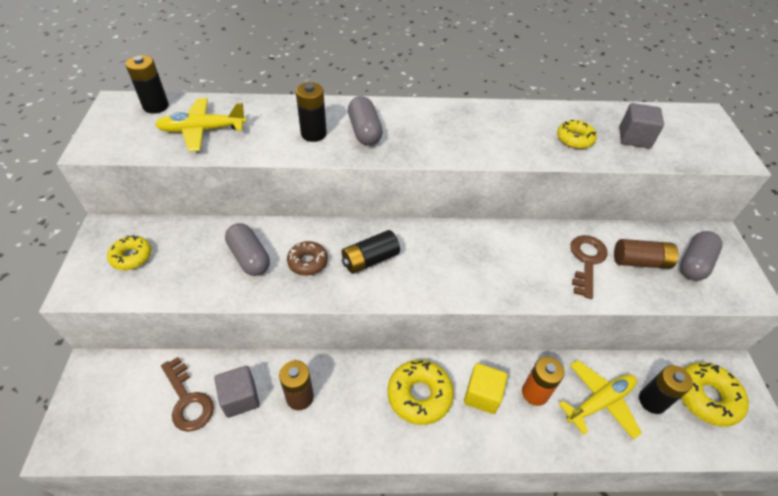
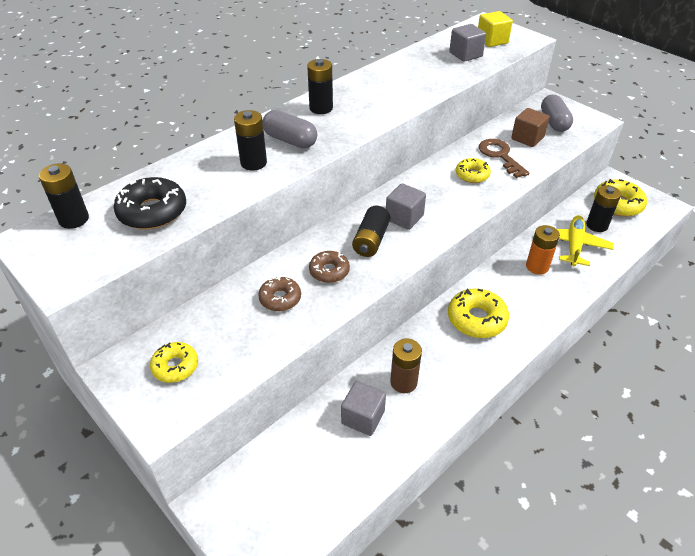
camera: 40 degrees left, 5 degrees down
yellow plane [155,98,247,151] -> black donut [114,177,186,230]
brown key [161,357,214,432] -> none
grey capsule [225,223,270,276] -> brown donut [258,276,301,311]
yellow cube [464,363,508,414] -> yellow cube moved to [478,11,513,47]
yellow donut [557,120,597,149] -> yellow donut moved to [456,158,491,183]
brown battery [614,239,678,269] -> brown cube [511,108,550,147]
none -> black battery [307,59,333,114]
none -> grey cube [386,183,426,230]

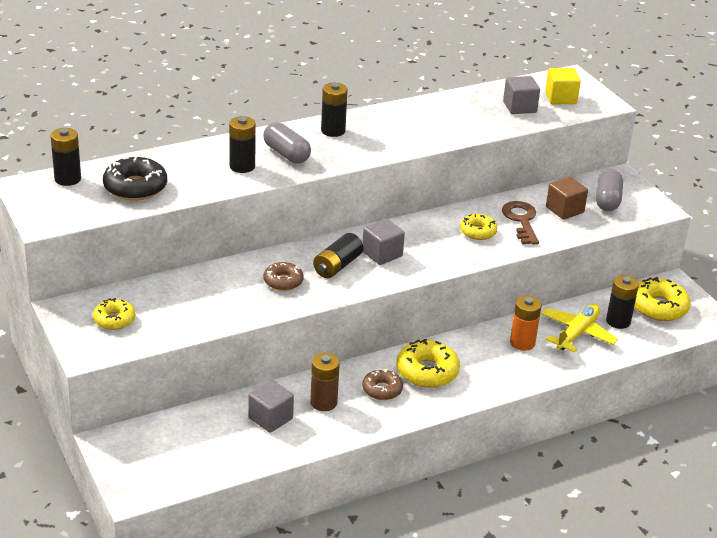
camera: 15 degrees right, 10 degrees down
brown donut [258,276,301,311] -> brown donut moved to [362,369,403,400]

